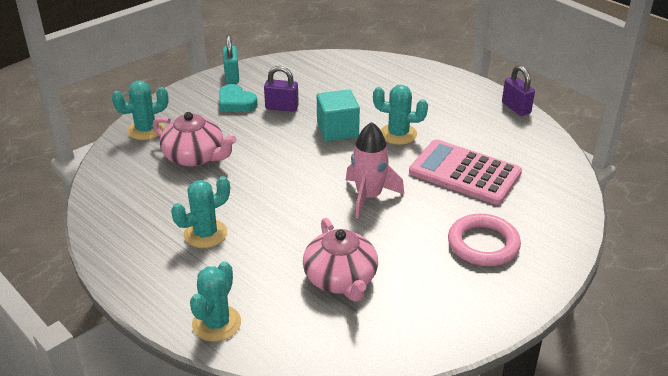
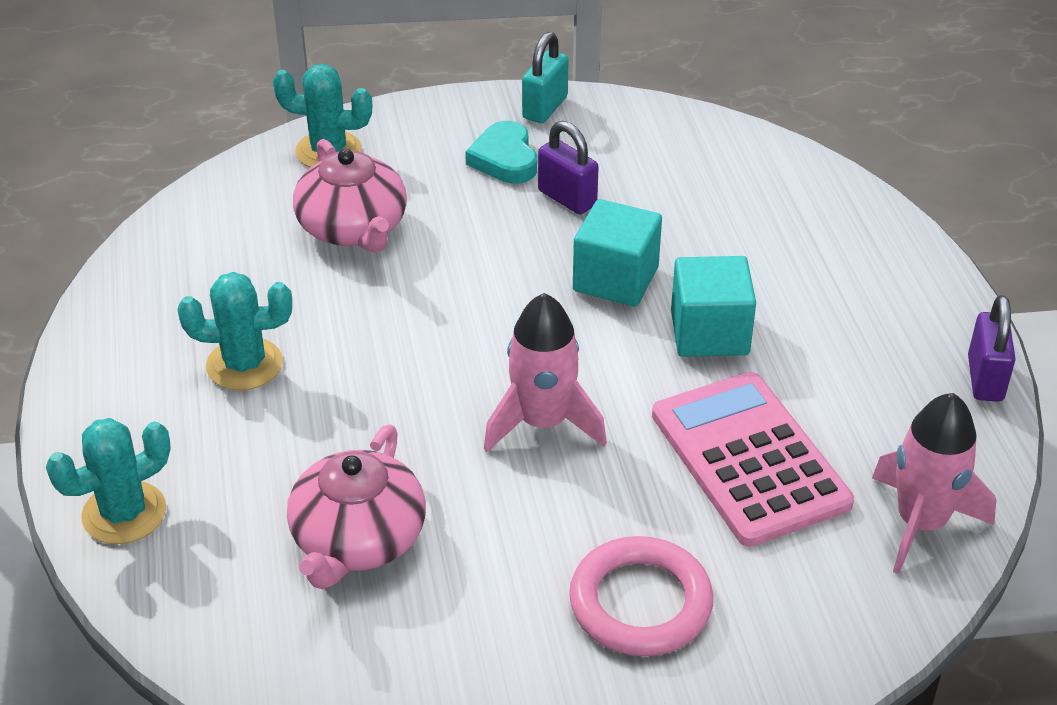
camera: 35 degrees right, 5 degrees up
turquoise cactus [373,85,428,145] -> turquoise cube [671,256,756,357]
none -> pink rocket [872,393,996,574]

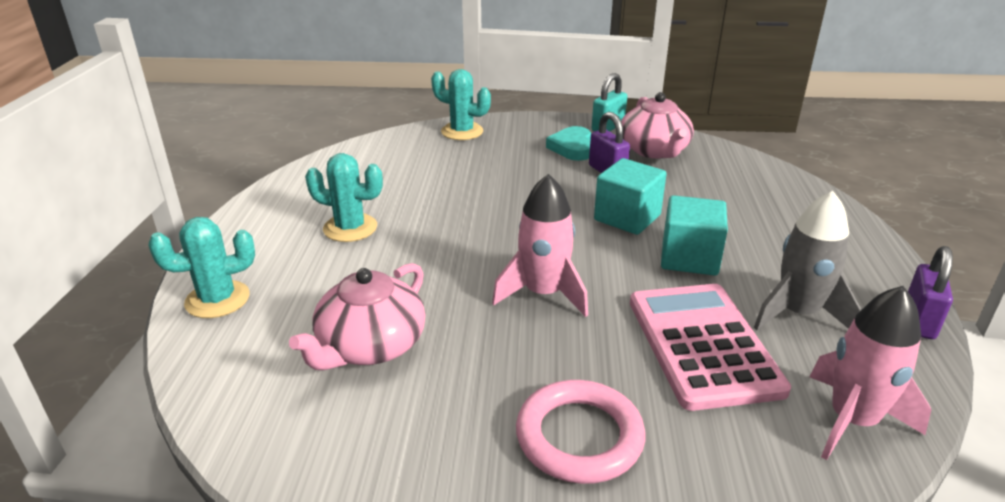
camera: 15 degrees right, 10 degrees down
pink teapot [293,139,407,253] -> pink teapot moved to [621,92,694,159]
none -> grey rocket [754,191,861,330]

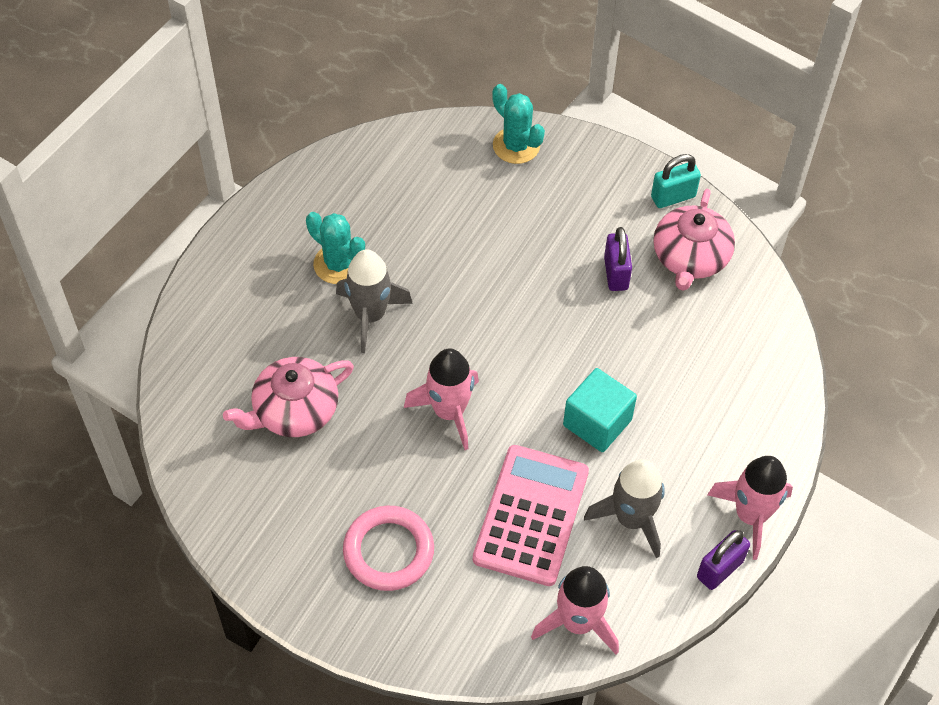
camera: 25 degrees right, 25 degrees up
turquoise cactus [149,217,255,318] -> none
turquoise heart [546,126,591,161] -> none
turquoise cube [594,158,667,235] -> none
none -> grey rocket [336,249,413,353]
none -> pink rocket [707,456,793,560]

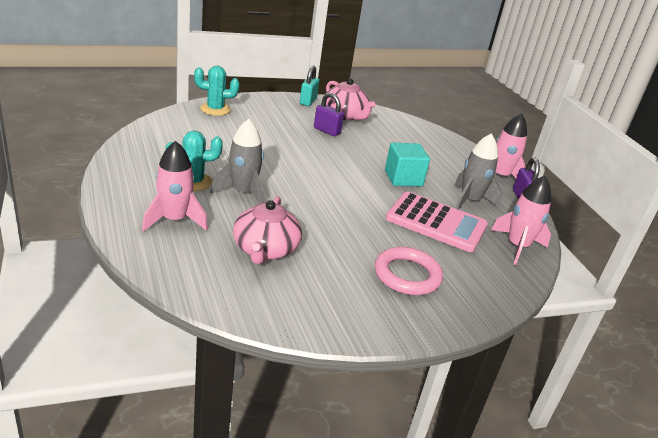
camera: 55 degrees left, 25 degrees down
pink rocket [404,348,479,450] -> pink rocket moved to [142,141,208,232]
pink calculator [473,445,589,586] -> pink calculator turned 150 degrees clockwise [386,191,488,252]

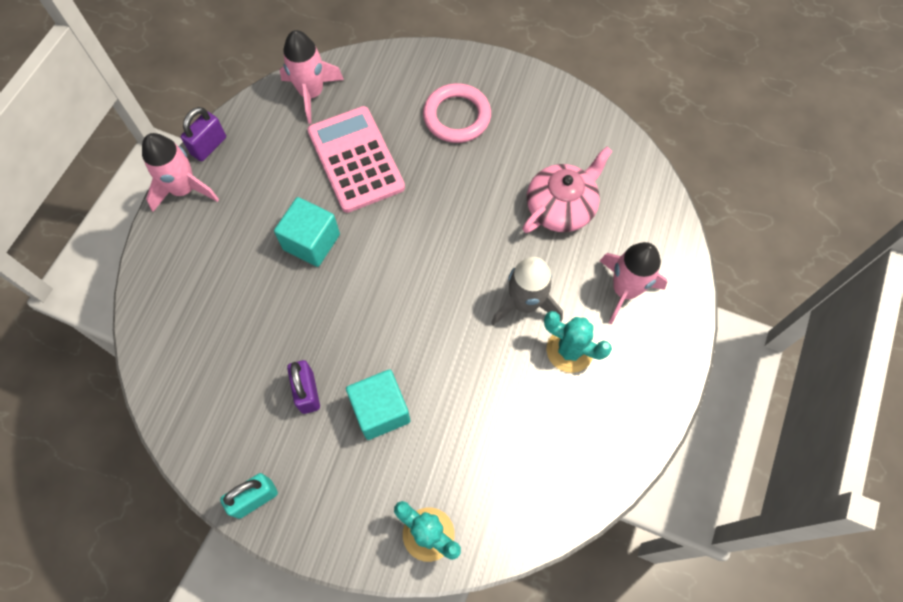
camera: 135 degrees left, 35 degrees up
pink teapot [326,78,376,121] -> none
grey rocket [454,134,502,210] -> none
none -> turquoise cube [346,369,410,440]

